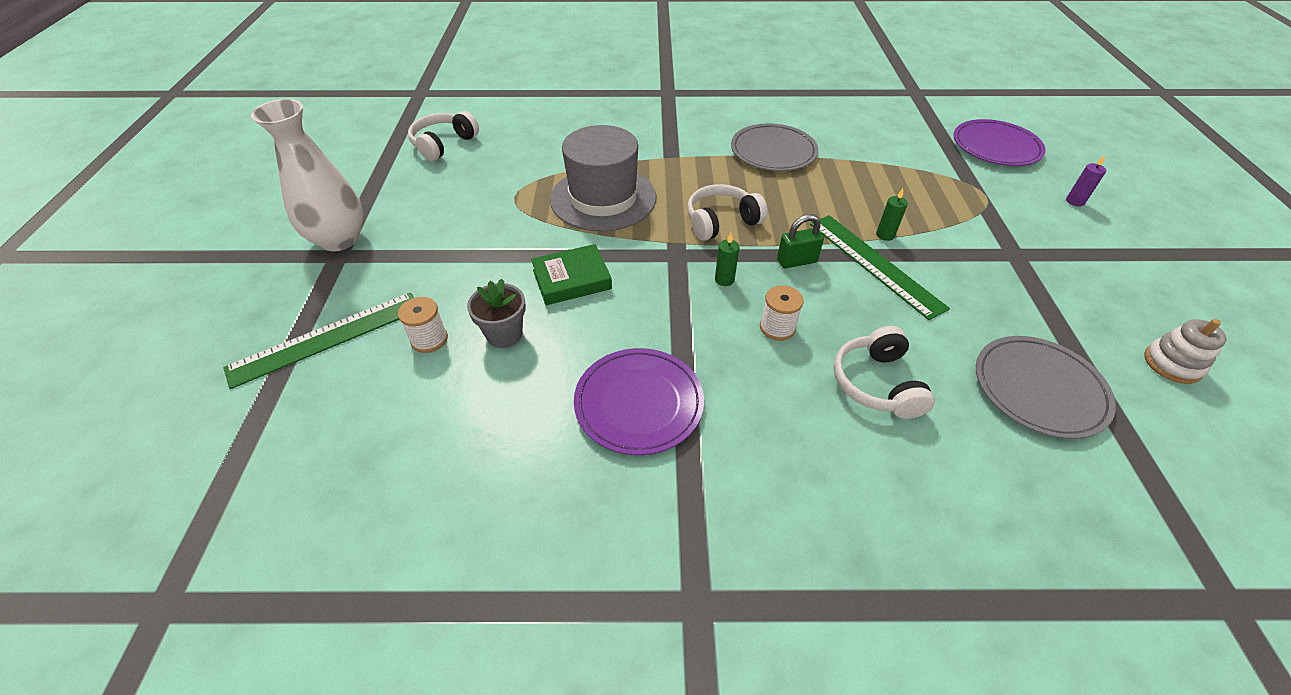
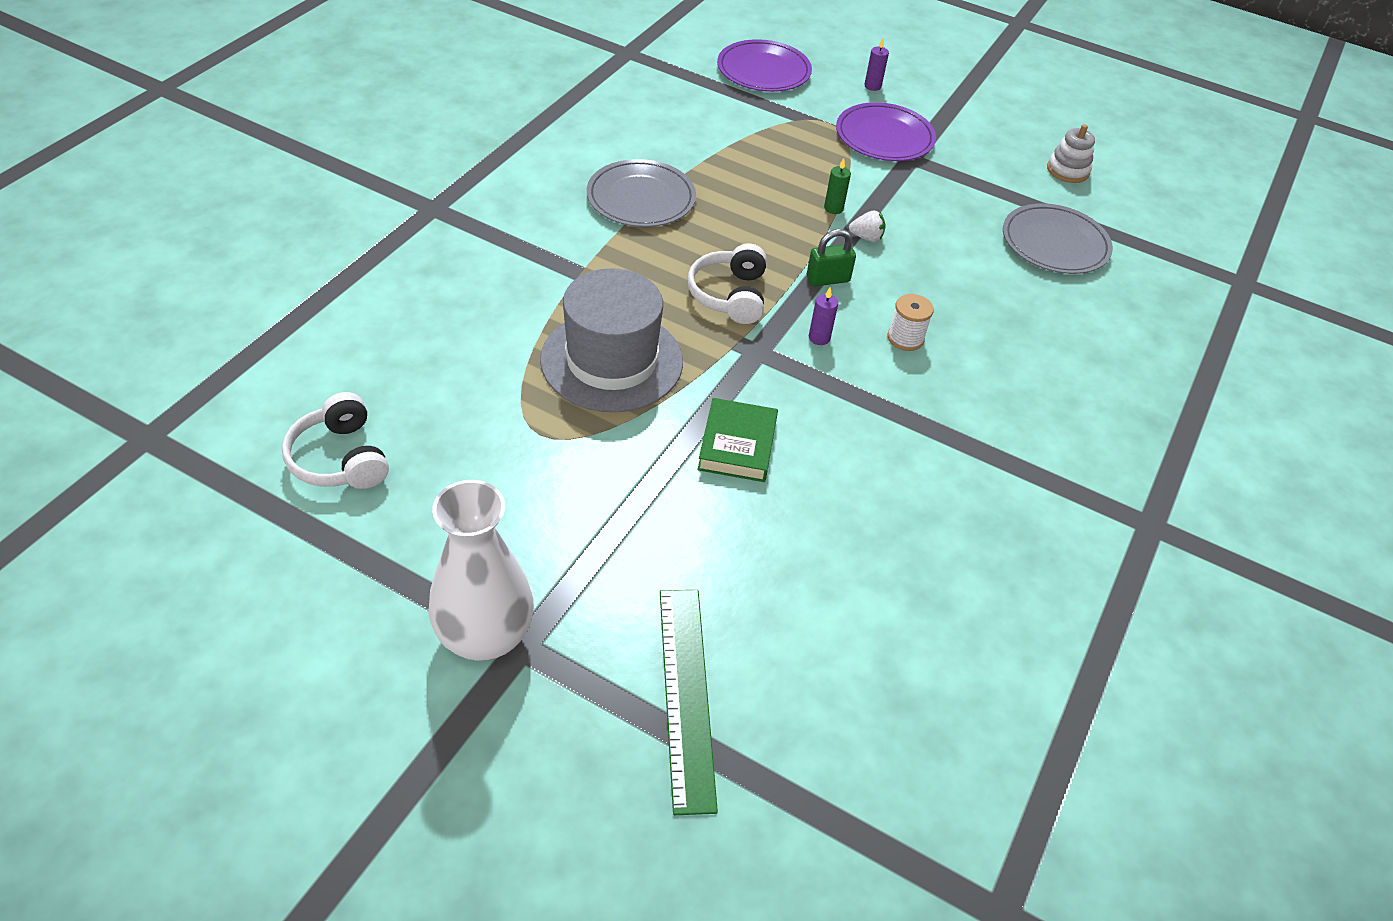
camera: 65 degrees left, 0 degrees up
white spool [398,297,448,353] -> none
grey flower pot [467,279,526,348] -> none
purple plate [574,348,704,455] -> purple plate moved to [836,102,936,161]
green candle [715,233,739,286] -> purple candle [809,288,838,345]
green padlock [777,214,824,268] -> green padlock turned 60 degrees clockwise [807,229,856,286]
green ruler [810,215,950,320] -> white strawberry [849,210,886,242]
white headphones [834,326,935,419] -> none

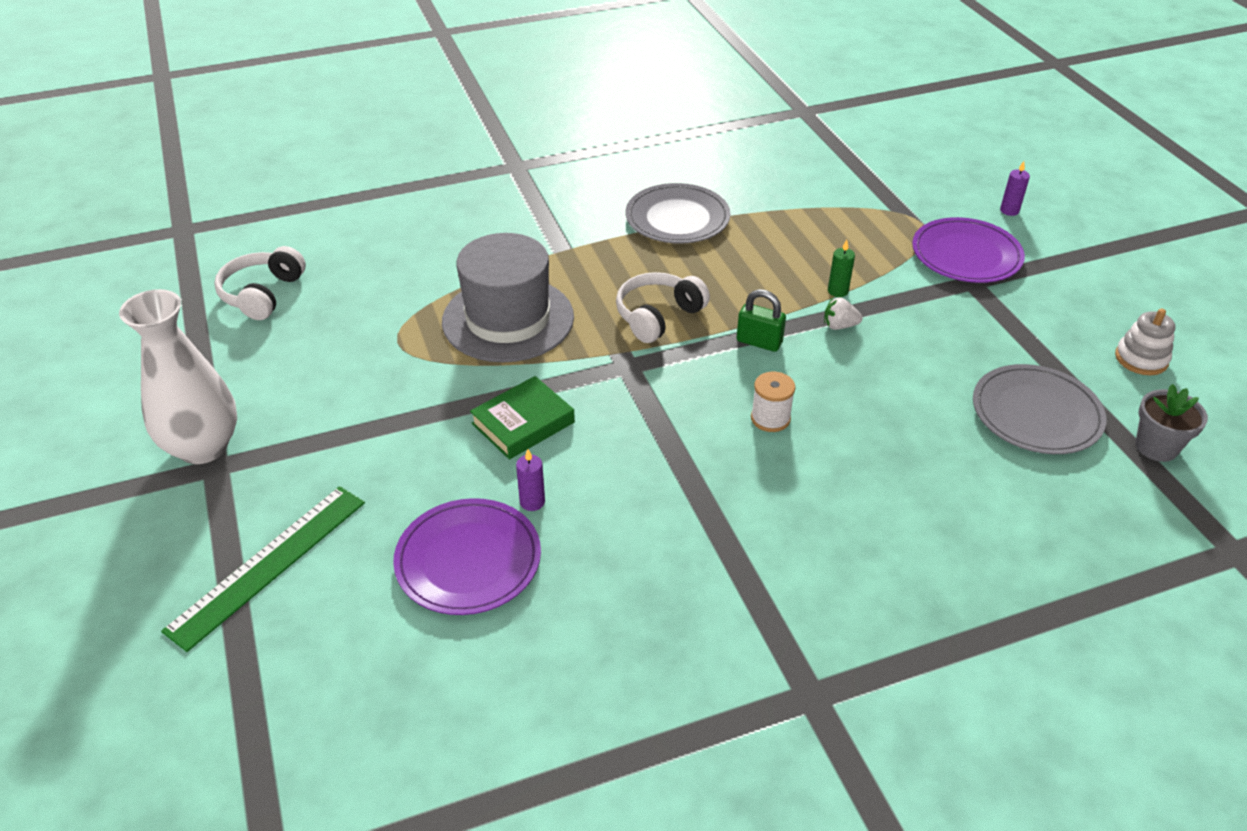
camera: 45 degrees right, 5 degrees down
purple plate [717,39,812,92] -> purple plate moved to [393,498,541,615]
purple candle [809,288,838,345] -> purple candle moved to [516,449,545,511]
white strawberry [849,210,886,242] -> white strawberry turned 135 degrees clockwise [824,297,863,330]
none -> grey flower pot [1136,384,1208,462]

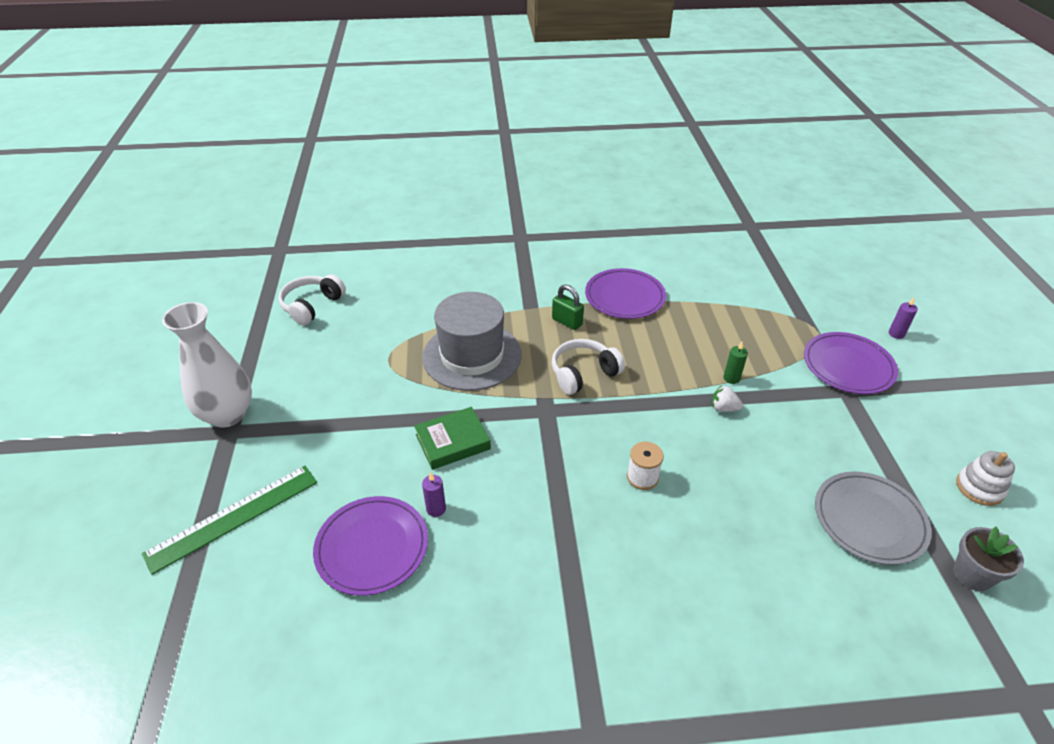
camera: 15 degrees right, 0 degrees up
grey plate [626,183,730,243] -> purple plate [585,268,666,319]
green padlock [737,289,786,352] -> green padlock moved to [552,284,584,330]

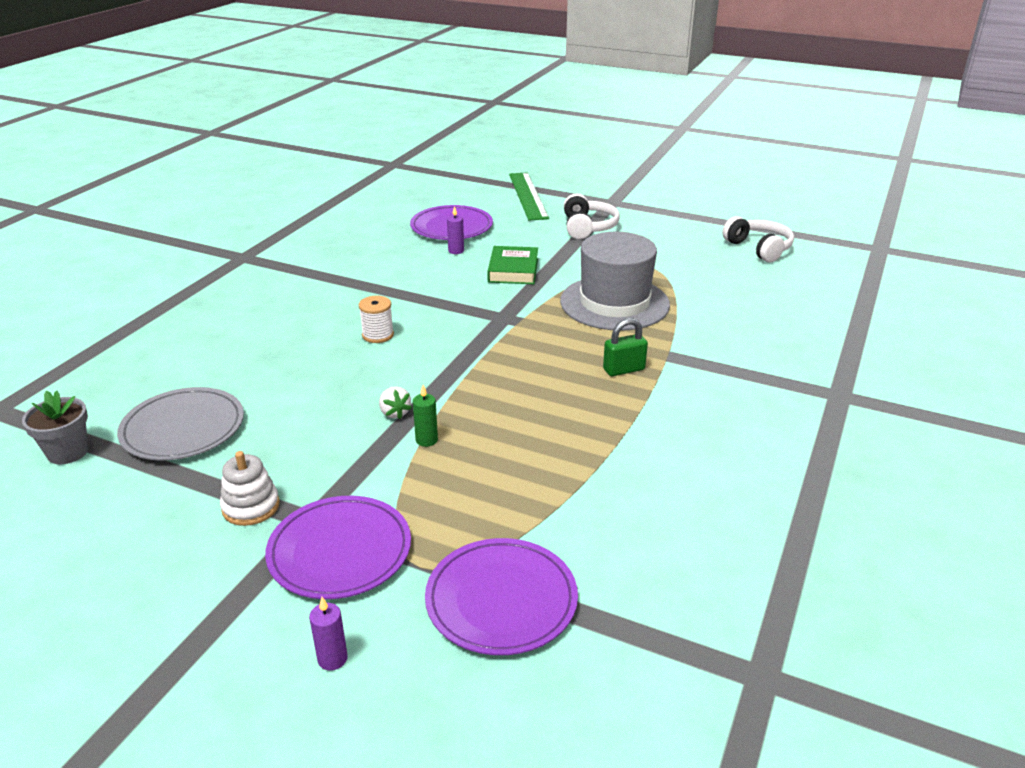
camera: 120 degrees right, 10 degrees down
white vase [162,302,252,427] -> none
white headphones [552,339,625,395] -> white headphones moved to [564,193,620,239]
purple plate [585,268,666,319] -> purple plate moved to [425,538,578,655]
white strawberry [712,385,743,412] -> white strawberry turned 105 degrees clockwise [379,386,412,419]
white stacking toy [956,451,1015,506] -> white stacking toy moved to [220,451,280,526]

